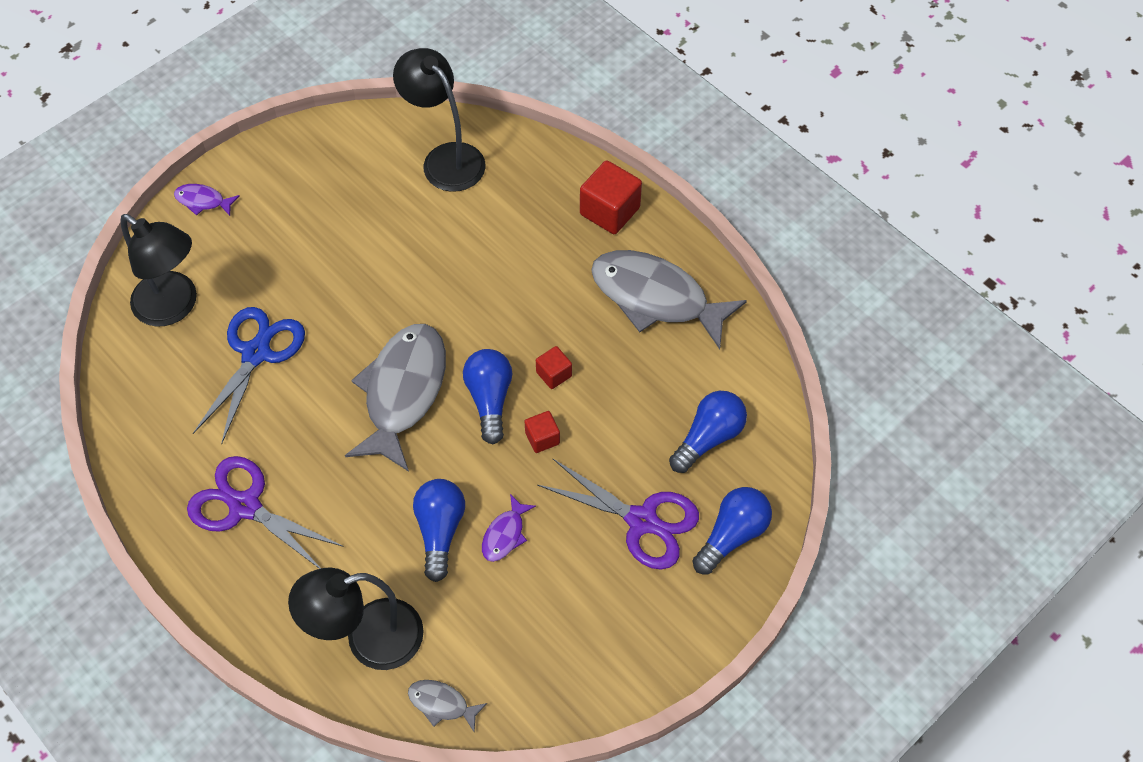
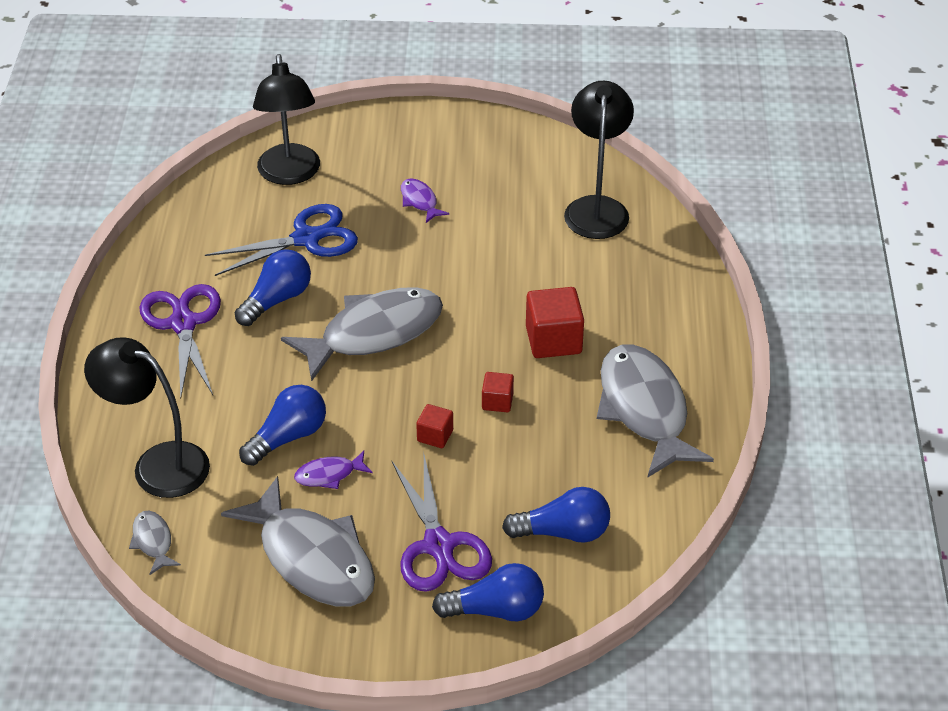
camera: 45 degrees right, 15 degrees down
purple fish [174,184,240,216] -> purple fish moved to [401,178,449,223]
blue light bulb [463,349,512,444] -> blue light bulb moved to [235,249,311,326]
red cube [580,160,642,234] -> red cube moved to [526,287,584,358]
none -> grey fish [221,476,375,607]

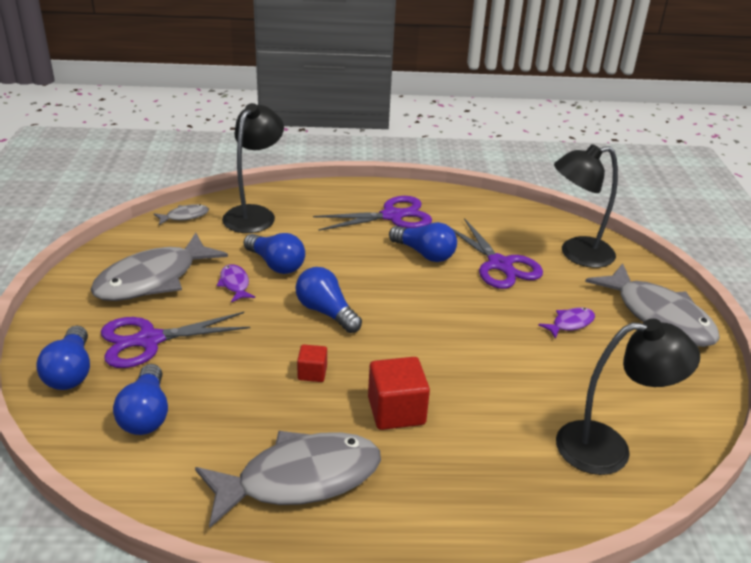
camera: 85 degrees right, 10 degrees down
blue scissors [205,204,358,276] -> purple scissors [452,218,543,289]
grey fish [281,287,443,382] -> grey fish moved to [585,264,720,347]
red cube [416,404,453,448] -> none
none -> blue light bulb [296,267,362,333]

